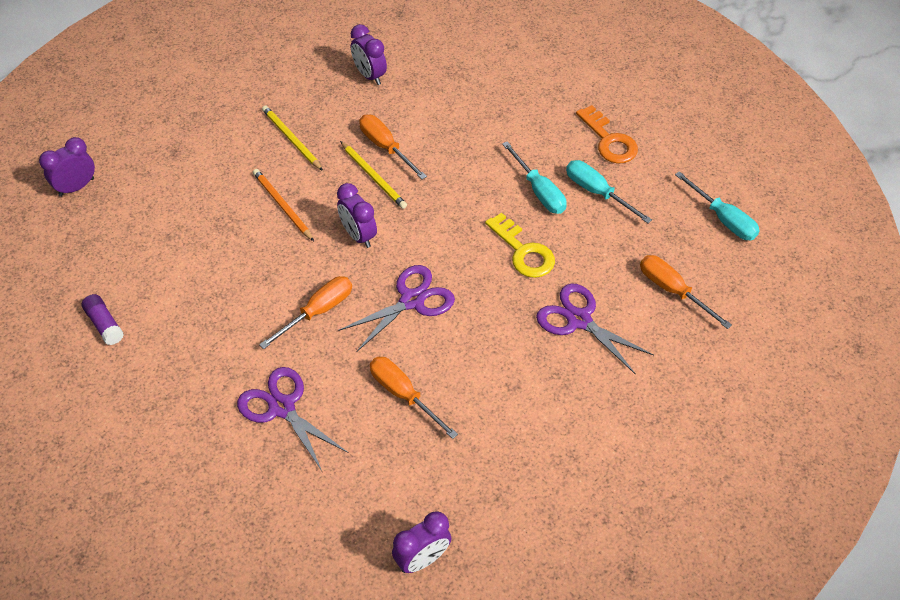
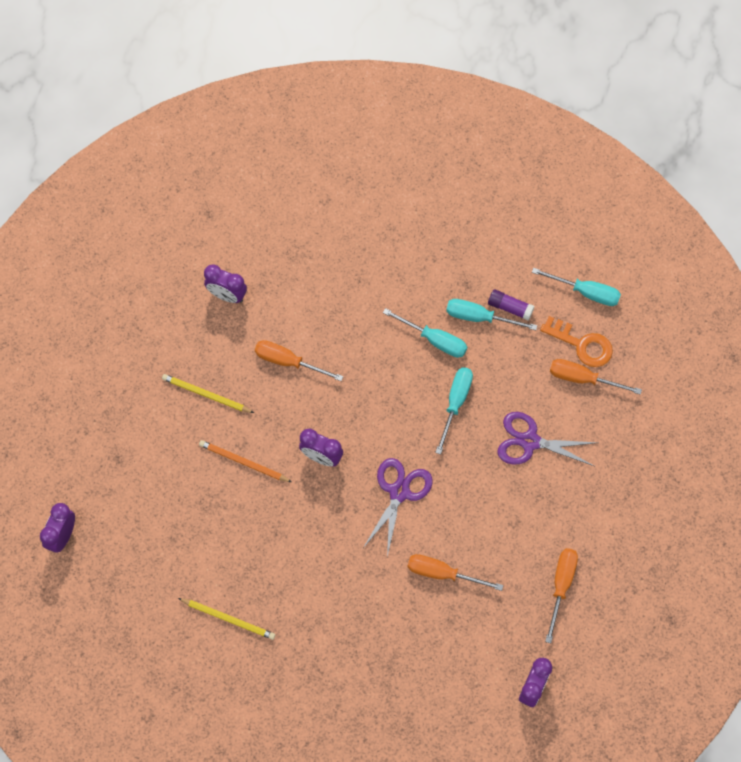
camera: 30 degrees left, 15 degrees up
purple glue stick [82,294,124,345] -> purple glue stick moved to [488,289,535,321]
purple scissors [237,367,349,473] -> none
orange screwdriver [259,276,352,349] -> orange screwdriver moved to [545,548,578,643]
yellow pencil [340,141,407,209] -> yellow pencil moved to [178,598,275,640]
yellow key [485,212,555,278] -> turquoise screwdriver [435,367,473,455]
orange key [576,105,638,164] -> orange key moved to [540,316,613,367]

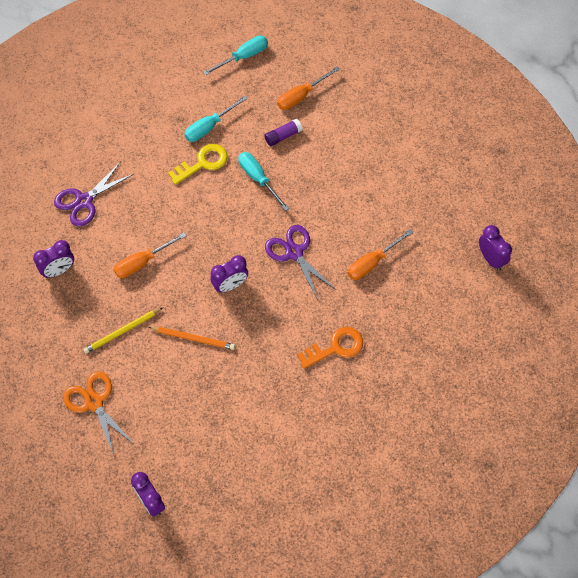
camera: 55 degrees left, 5 degrees down
yellow pencil [178,598,275,640] -> none
orange pencil [199,440,292,482] -> orange pencil turned 135 degrees counterclockwise [149,327,235,350]
turquoise screwdriver [383,308,467,358] -> yellow key [168,144,228,185]
purple glue stick [488,289,535,321] -> purple glue stick moved to [264,119,303,146]
purple scissors [497,412,597,466] -> purple scissors moved to [54,161,134,227]
orange key [540,316,613,367] -> orange key moved to [297,327,363,369]
orange screwdriver [545,548,578,643] -> none
none -> orange scissors [63,371,135,456]

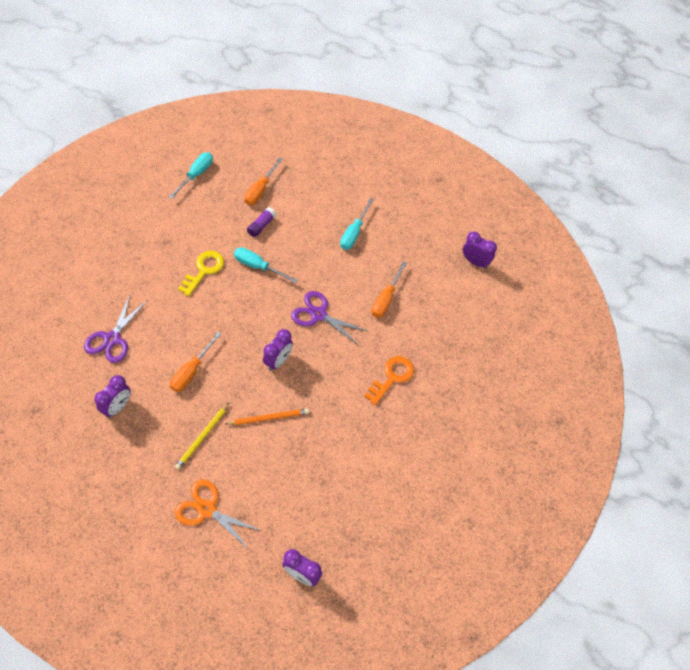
camera: 30 degrees left, 5 degrees down
turquoise screwdriver [184,96,248,142] -> turquoise screwdriver moved to [340,198,374,250]

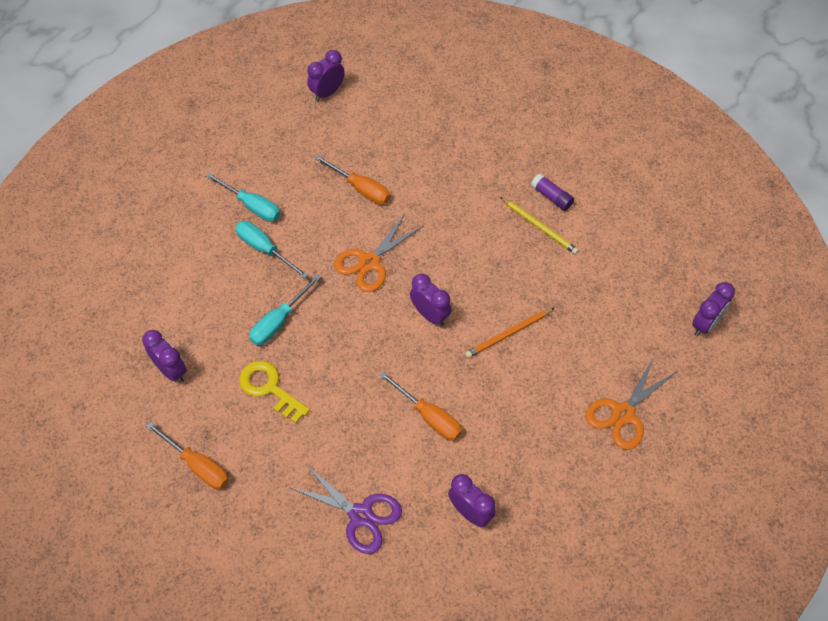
camera: 75 degrees left, 0 degrees up
turquoise screwdriver [169,152,213,199] -> turquoise screwdriver moved to [236,221,308,279]
yellow pencil [175,403,229,470] -> yellow pencil moved to [500,197,579,254]
orange pencil [225,408,309,425] -> orange pencil turned 120 degrees counterclockwise [465,308,554,358]
orange screwdriver [244,157,283,205] -> orange screwdriver moved to [146,422,229,489]
purple glue stick [247,207,276,237] -> purple glue stick moved to [531,173,574,211]
purple scissors [291,291,369,346] -> orange scissors [334,213,423,292]
orange key [364,356,414,405] -> none
none -> purple clock [142,330,187,383]

